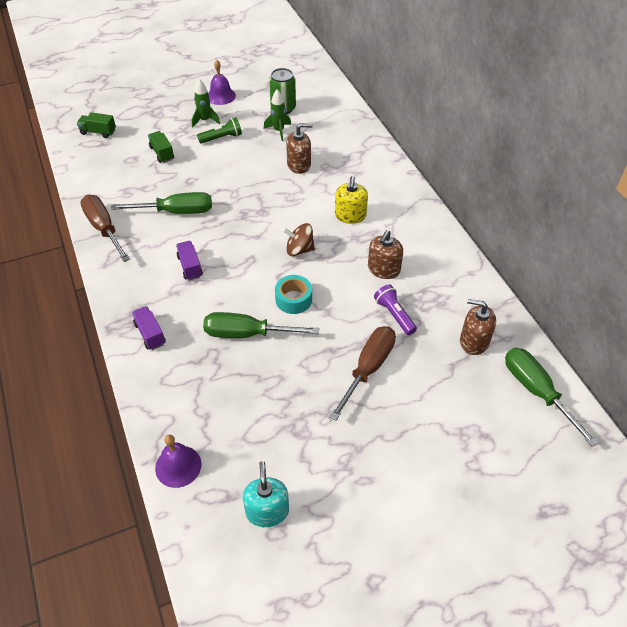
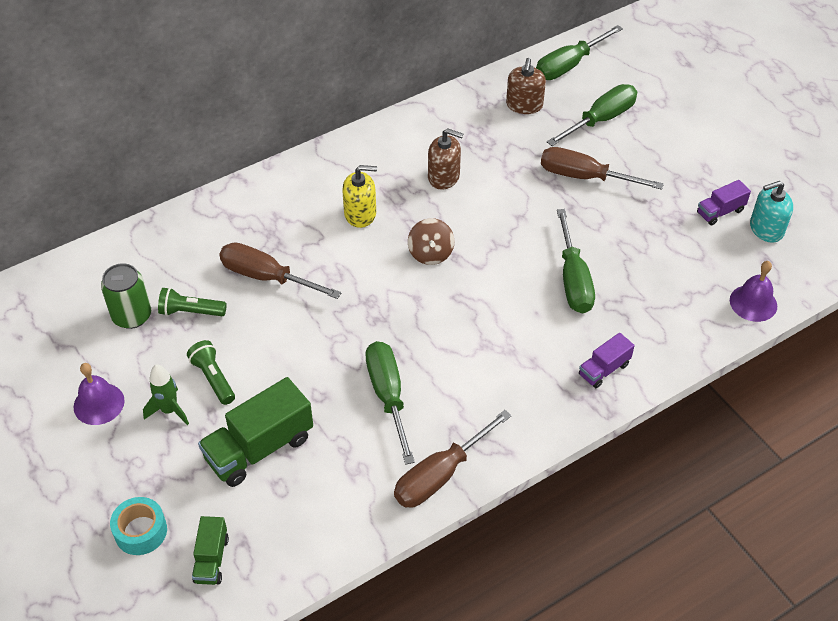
camera: 100 degrees left, 0 degrees up
green truck [148,131,174,163] -> green truck [198,377,313,487], size x1.86
purple truck [176,241,203,281] -> purple truck moved to [697,180,751,225]
green rocket [264,90,291,141] -> green flashlight [158,287,227,316]
turquoise tape [275,275,312,314] -> turquoise tape moved to [110,497,167,555]
brown soap dispenser [286,123,313,174] -> brown screwdriver [219,243,342,299]
purple flashlight [374,284,417,335] -> none
none -> green screwdriver [547,84,637,146]

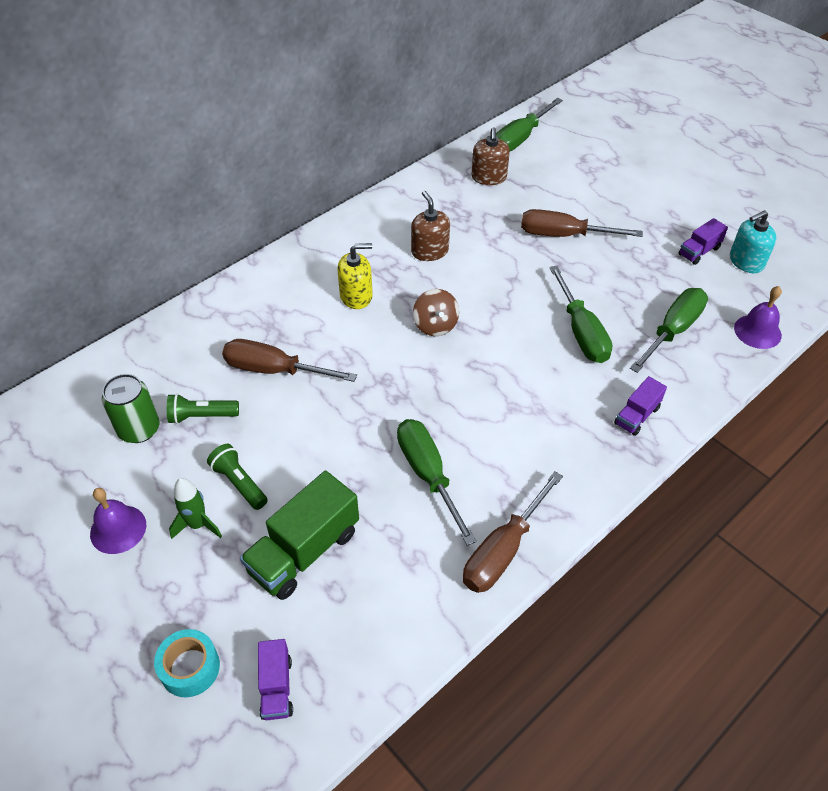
camera: 10 degrees left, 0 degrees up
green truck [192,516,229,585] -> purple truck [258,639,293,720]
brown soap dispenser [428,129,463,190] -> brown soap dispenser turned 120 degrees counterclockwise [411,191,450,261]
green screwdriver [547,84,637,146] -> green screwdriver moved to [630,288,708,373]

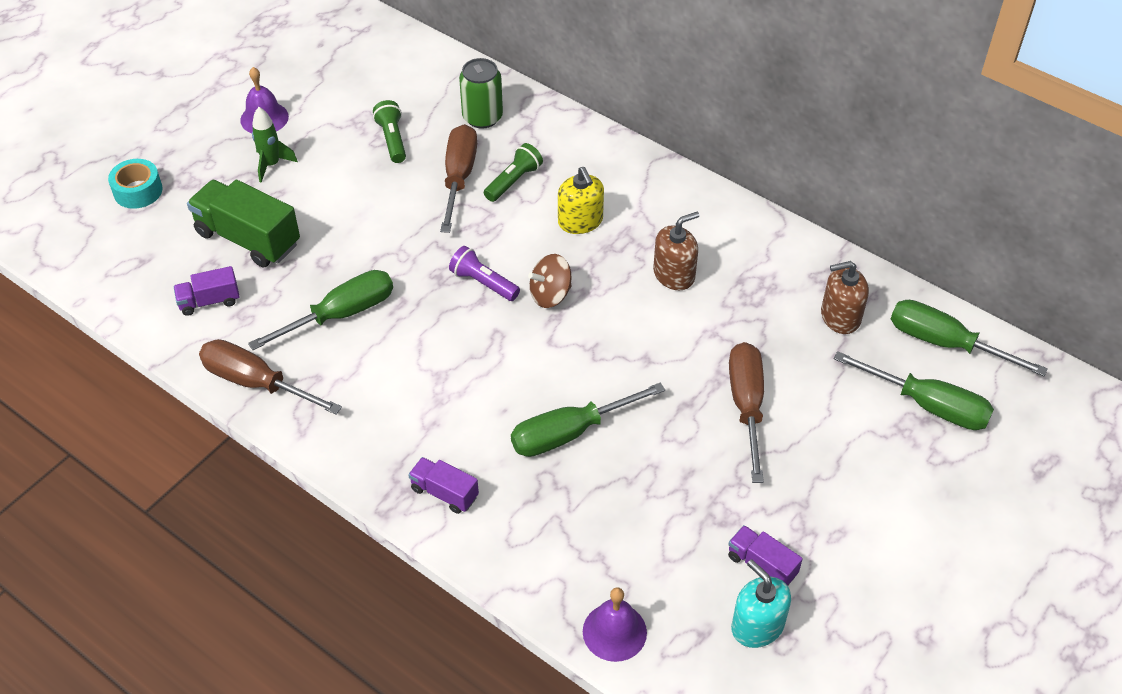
camera: 80 degrees right, 0 degrees up
green can [102,374,160,443] -> green can moved to [459,58,503,129]
green flashlight [207,444,268,510] -> green flashlight moved to [484,143,543,202]
purple truck [258,639,293,720] -> purple truck moved to [174,266,240,316]
green screwdriver [630,288,708,373] -> green screwdriver moved to [834,351,994,430]
none -> purple flashlight [449,246,520,301]

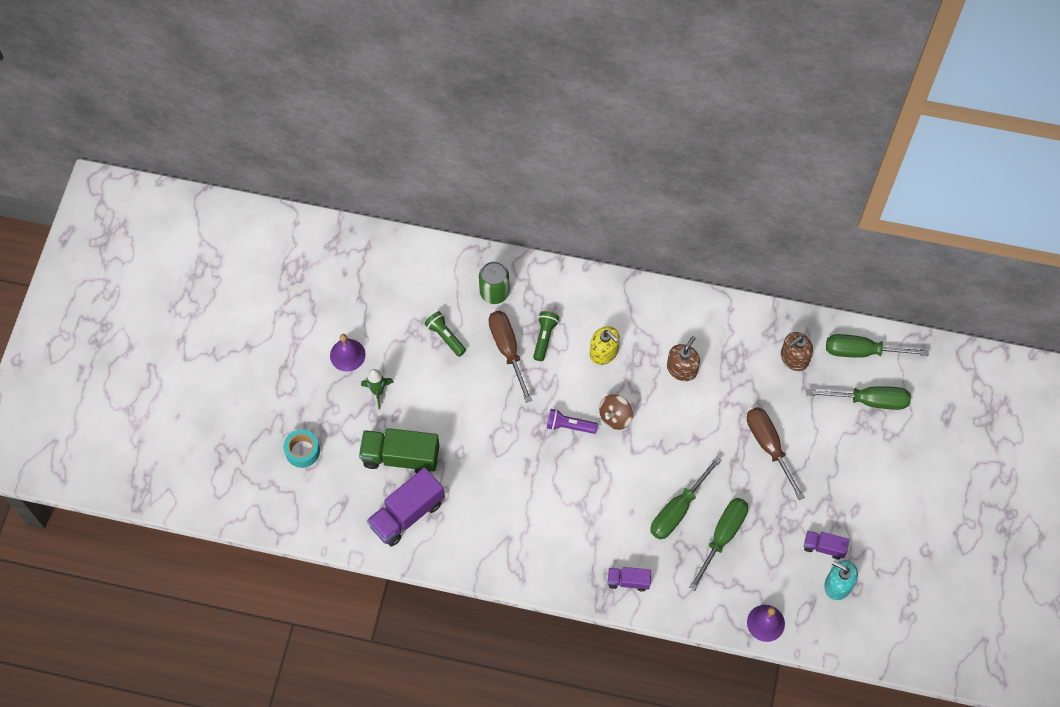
camera: 25 degrees left, 15 degrees up
purple truck [174,266,240,316] -> purple truck [367,467,445,547], size x1.86
brown screwdriver [199,339,342,414] -> none
green screwdriver [248,270,393,350] -> green screwdriver moved to [689,498,748,591]

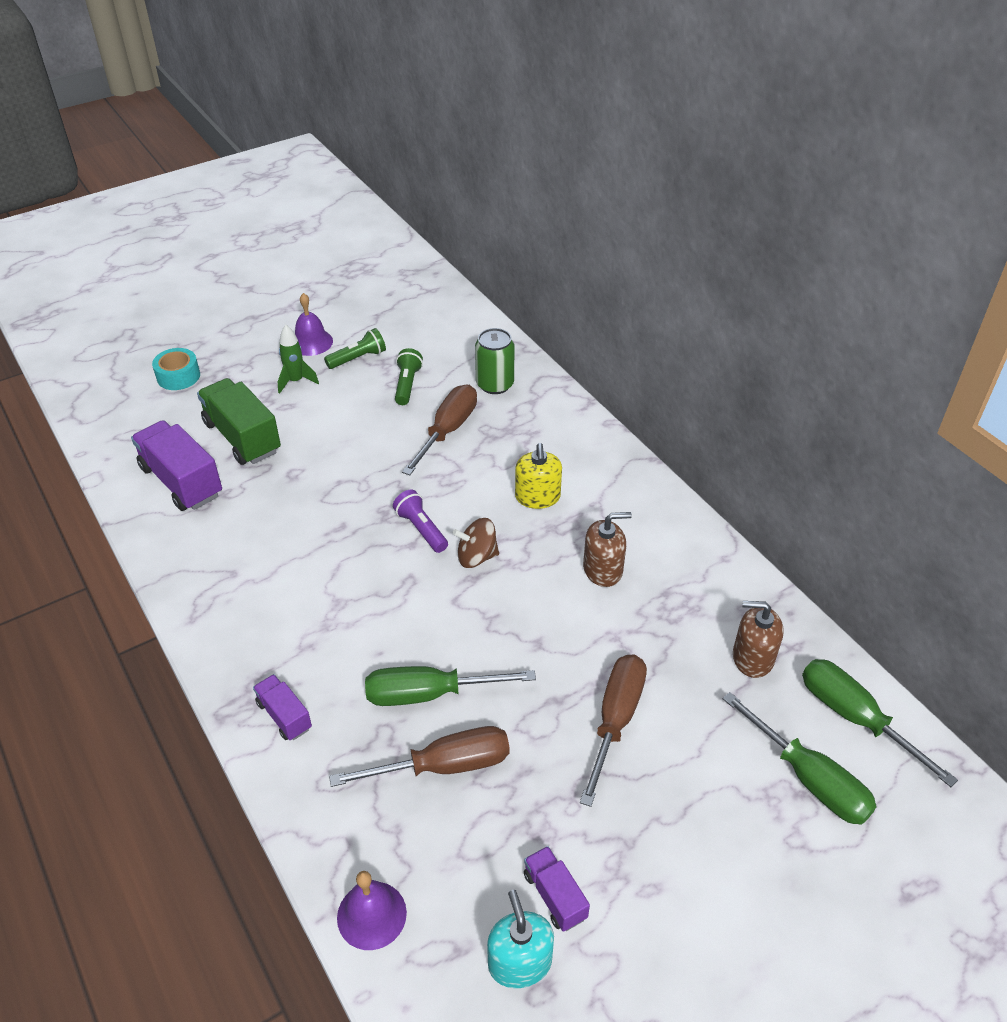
camera: 45 degrees right, 20 degrees down
purple truck [367,467,445,547] -> purple truck turned 45 degrees clockwise [131,420,222,511]
green flashlight [533,311,559,361] -> green flashlight moved to [324,328,386,369]
green screwdriver [689,498,748,591] -> brown screwdriver [329,726,510,787]

